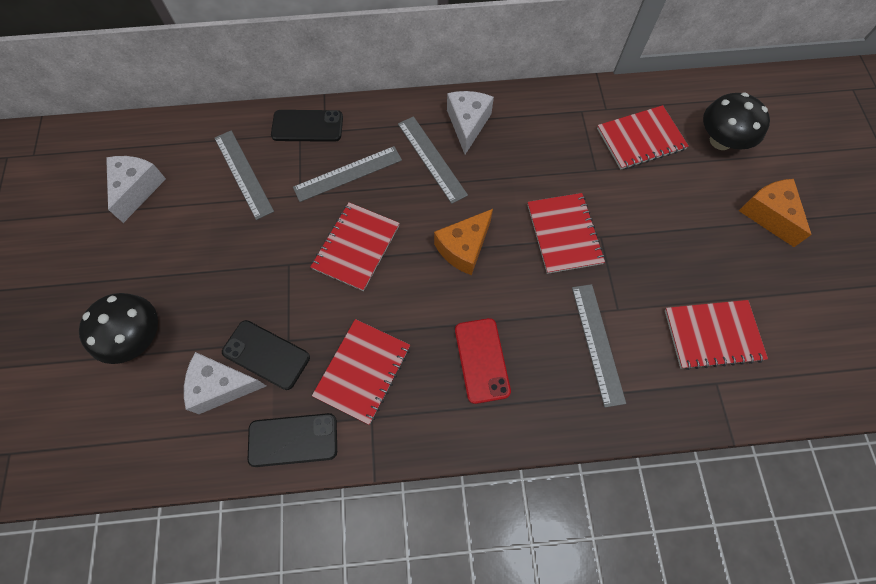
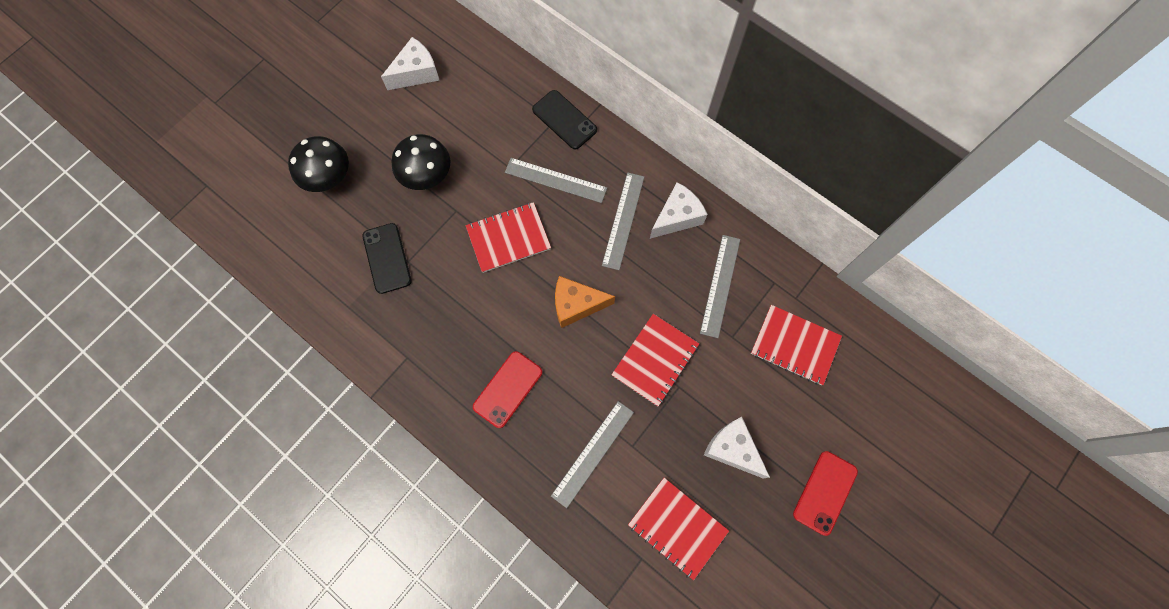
camera: 45 degrees right, 5 degrees up
white cheese [184,352,266,414] -> white cheese moved to [704,417,770,478]
grey ruler [214,130,274,220] -> grey ruler moved to [700,235,740,338]
black phone [248,413,337,467] -> none
red notebook [312,319,410,425] -> none
black mushroom [703,92,770,150] -> black mushroom moved to [391,134,450,190]
orange cheese [739,179,811,247] -> red phone [793,451,858,536]

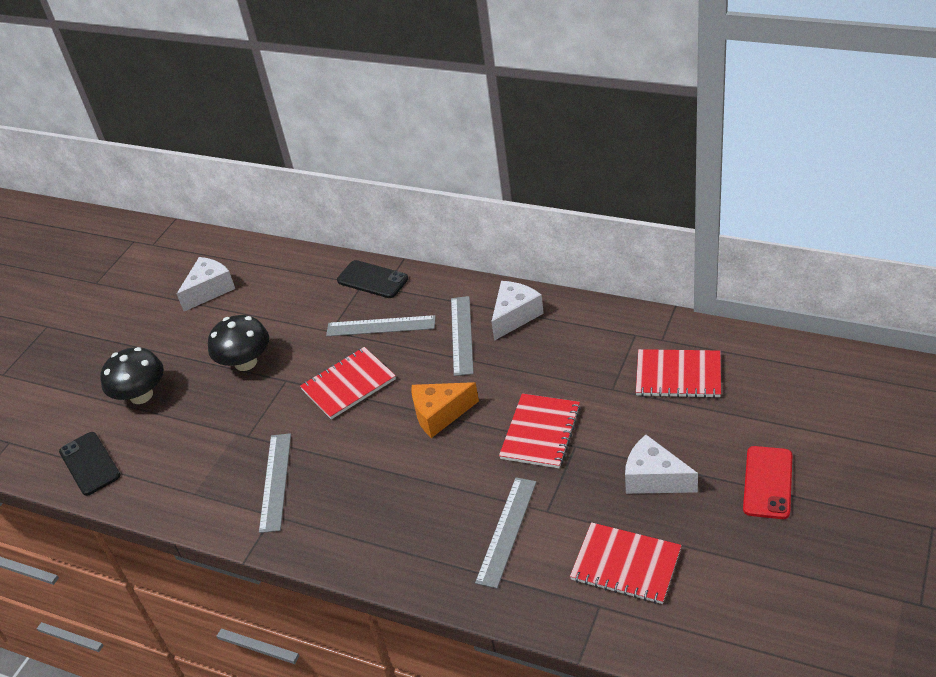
camera: 10 degrees left, 30 degrees down
black phone [362,223,412,294] -> black phone moved to [59,432,120,496]
red phone [473,351,542,428] -> none
grey ruler [700,235,740,338] -> grey ruler moved to [259,433,291,533]

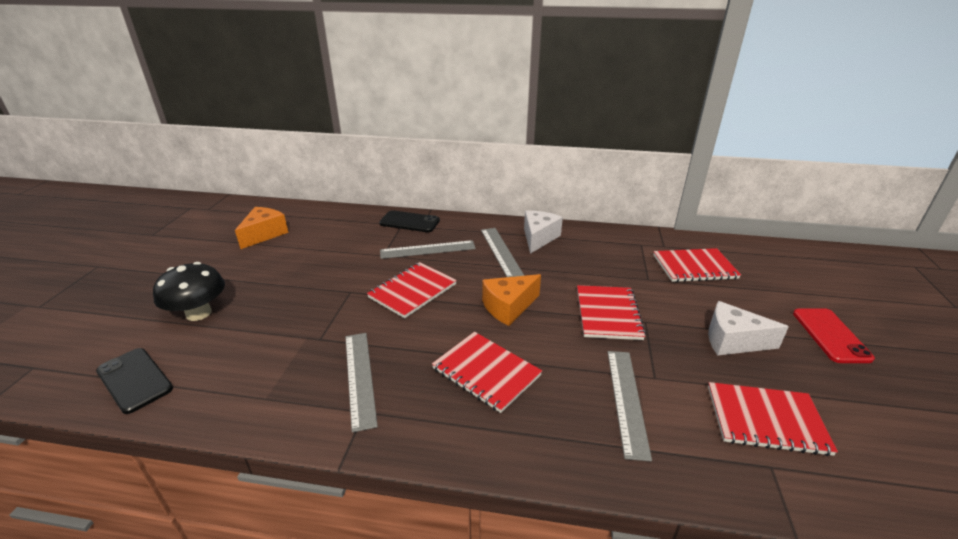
camera: 20 degrees left, 10 degrees down
white cheese [177,257,235,311] -> orange cheese [235,207,289,249]
black mushroom [208,315,269,371] -> none
none -> red notebook [432,332,542,413]

